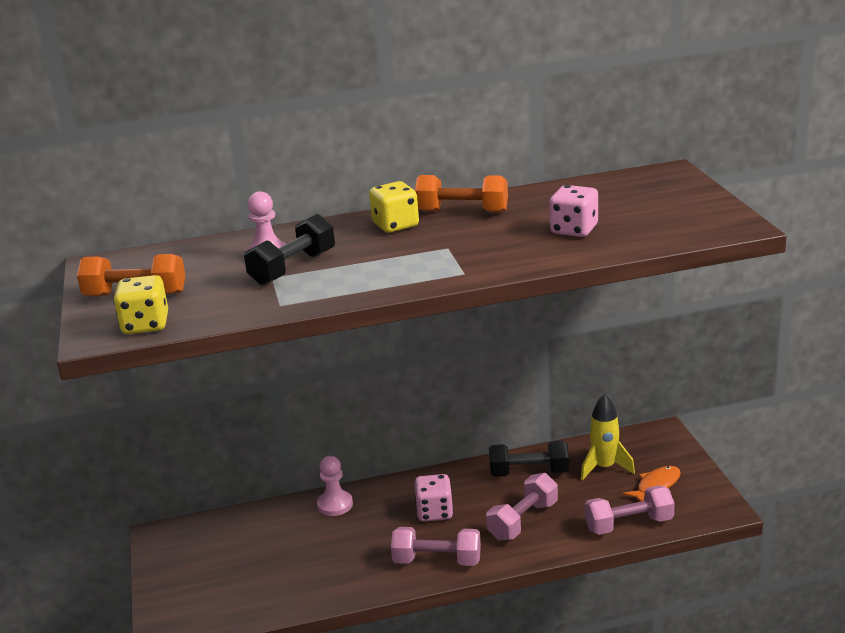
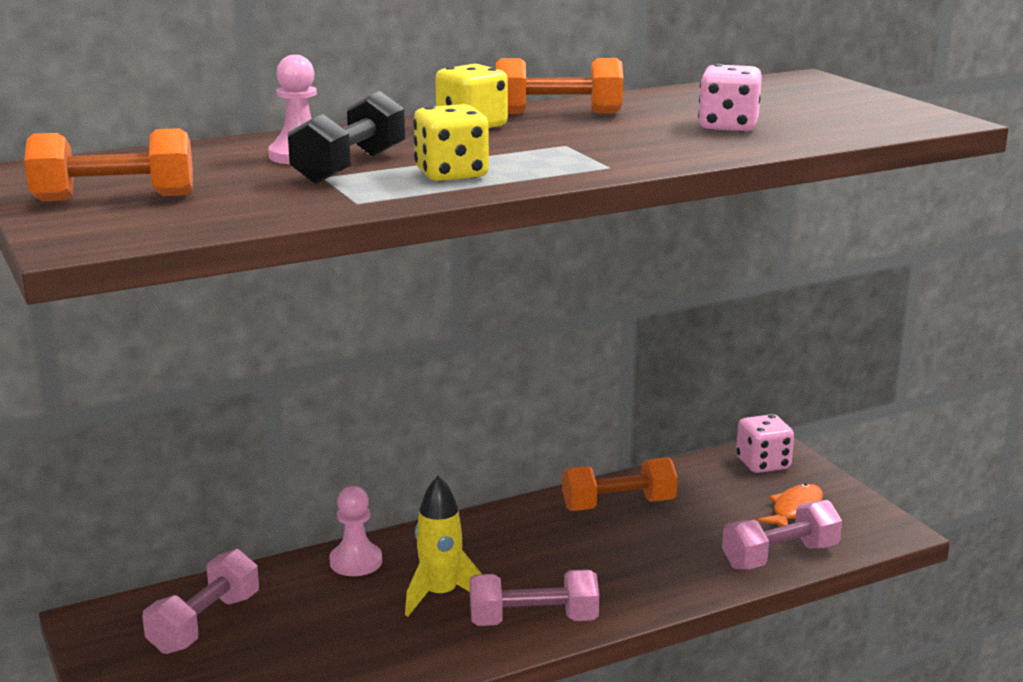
camera: 15 degrees left, 5 degrees down
yellow dice [113,275,168,334] -> yellow dice moved to [413,104,489,181]
pink dice [414,474,453,522] -> pink dice moved to [736,414,794,473]
pink dumbbell [486,473,558,541] -> pink dumbbell moved to [142,549,259,654]
black dumbbell [489,441,569,477] -> orange dumbbell [562,457,678,511]
yellow rocket [581,394,635,481] -> yellow rocket moved to [405,476,482,617]

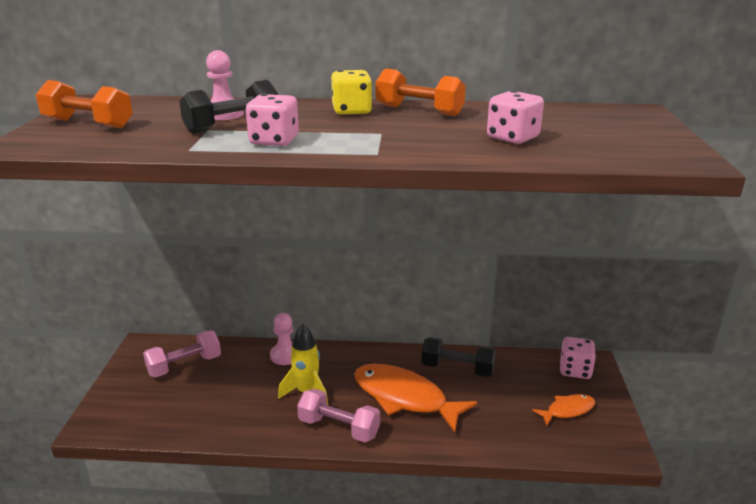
camera: 30 degrees right, 5 degrees up
yellow dice [413,104,489,181] -> pink dice [246,94,299,146]
orange dumbbell [562,457,678,511] -> black dumbbell [421,337,496,377]
pink dumbbell [722,500,842,569] -> none
none -> orange fish [354,363,477,432]

